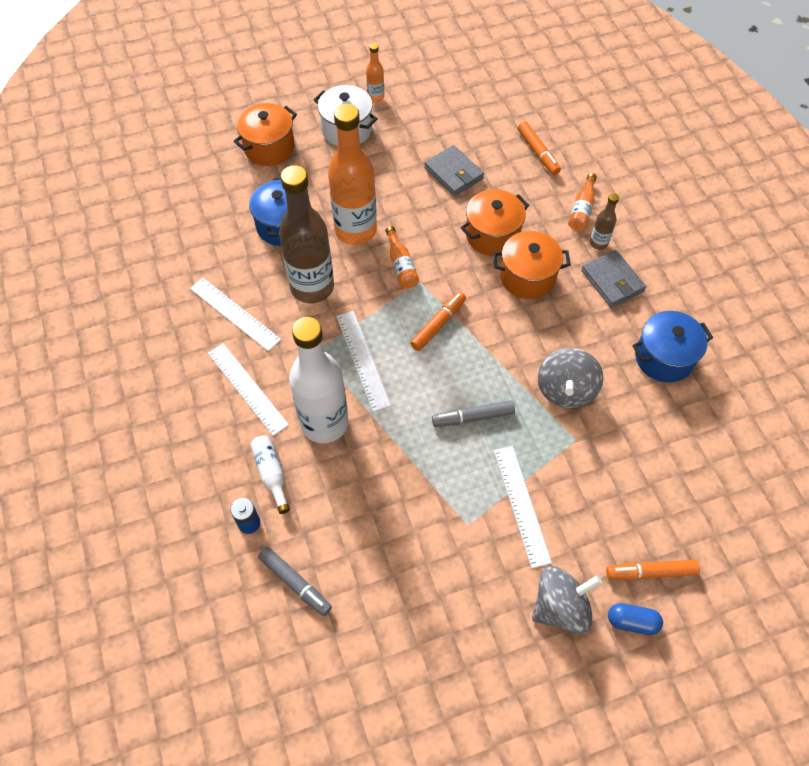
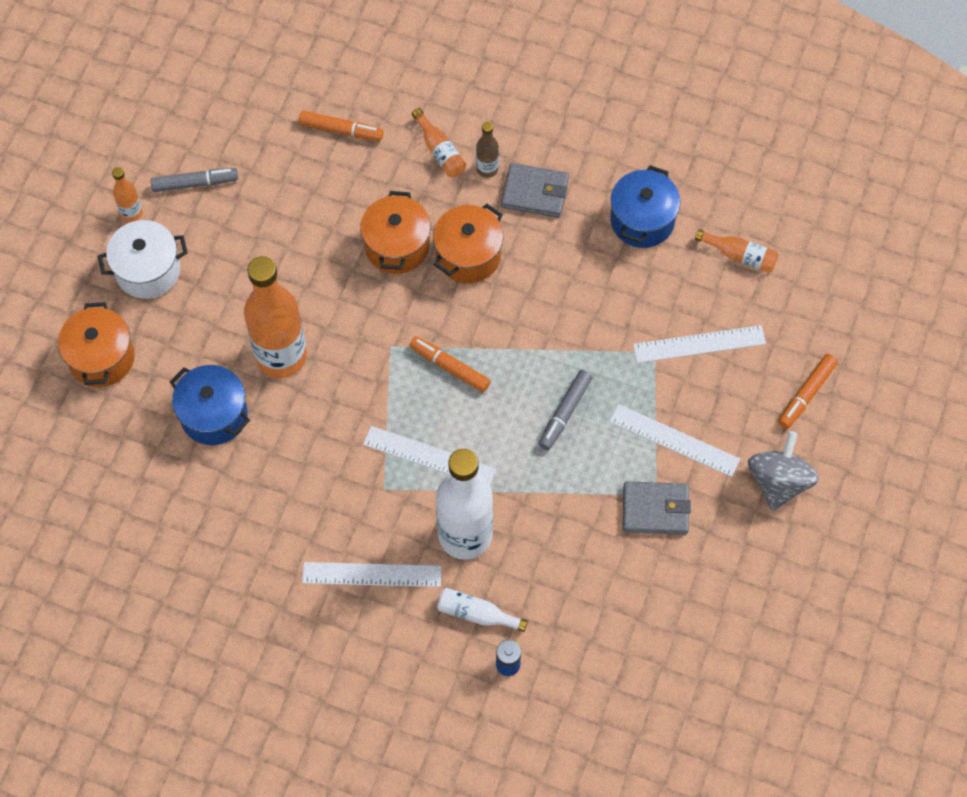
camera: 50 degrees left, 5 degrees up
white ruler [190,278,281,351] -> white ruler moved to [633,325,766,363]
grey marker [258,547,332,616] -> grey marker moved to [151,168,238,192]
brown bottle [279,165,334,303] -> none
orange bottle [386,226,419,289] -> orange bottle moved to [695,229,779,273]
orange marker [410,292,466,351] -> orange marker turned 45 degrees counterclockwise [410,336,490,392]
grey wallet [424,145,484,196] -> grey wallet moved to [623,481,691,535]
grey spinning top [537,348,603,408] -> none
blue capsule [608,603,663,635] -> none

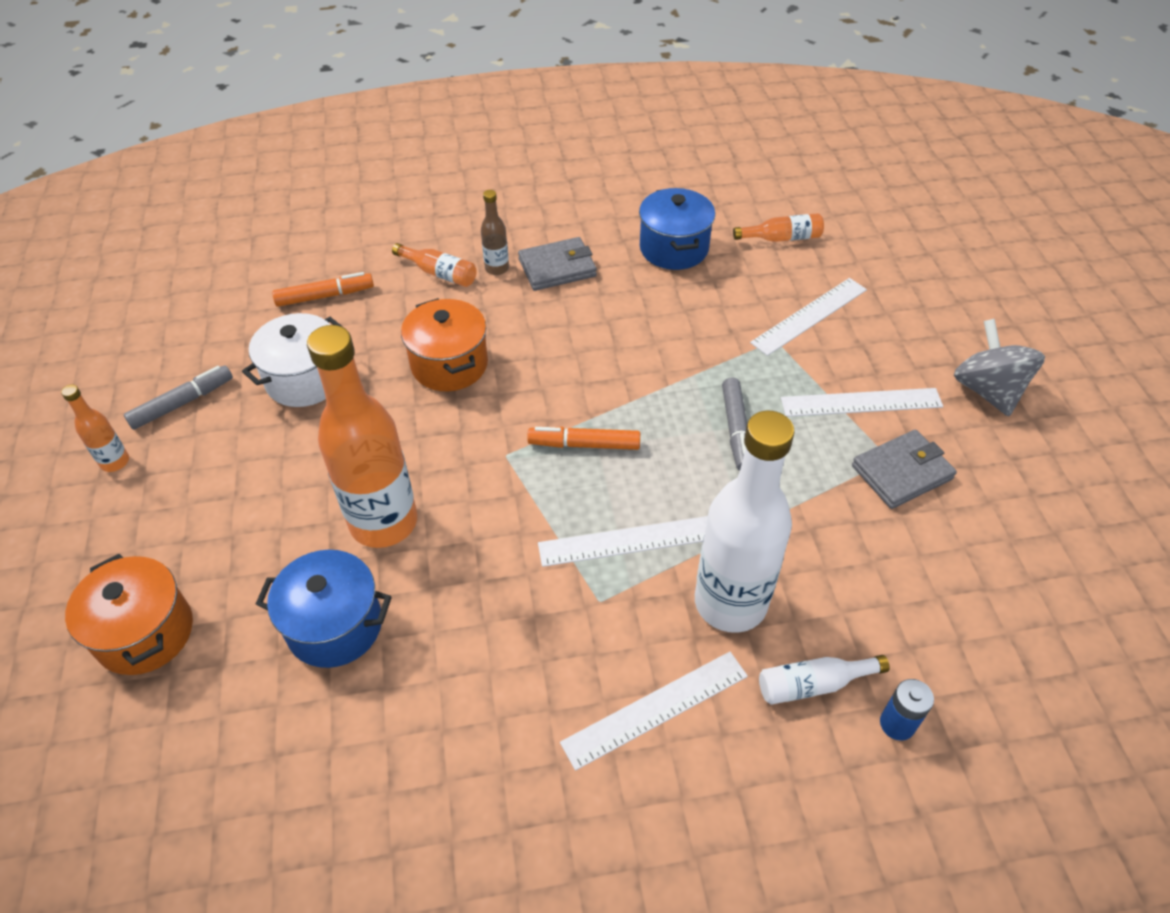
camera: 30 degrees left, 15 degrees down
white pot [97,220,188,299] -> white pot moved to [242,313,344,407]
orange pot [433,204,503,283] -> none
orange marker [778,354,838,429] -> none

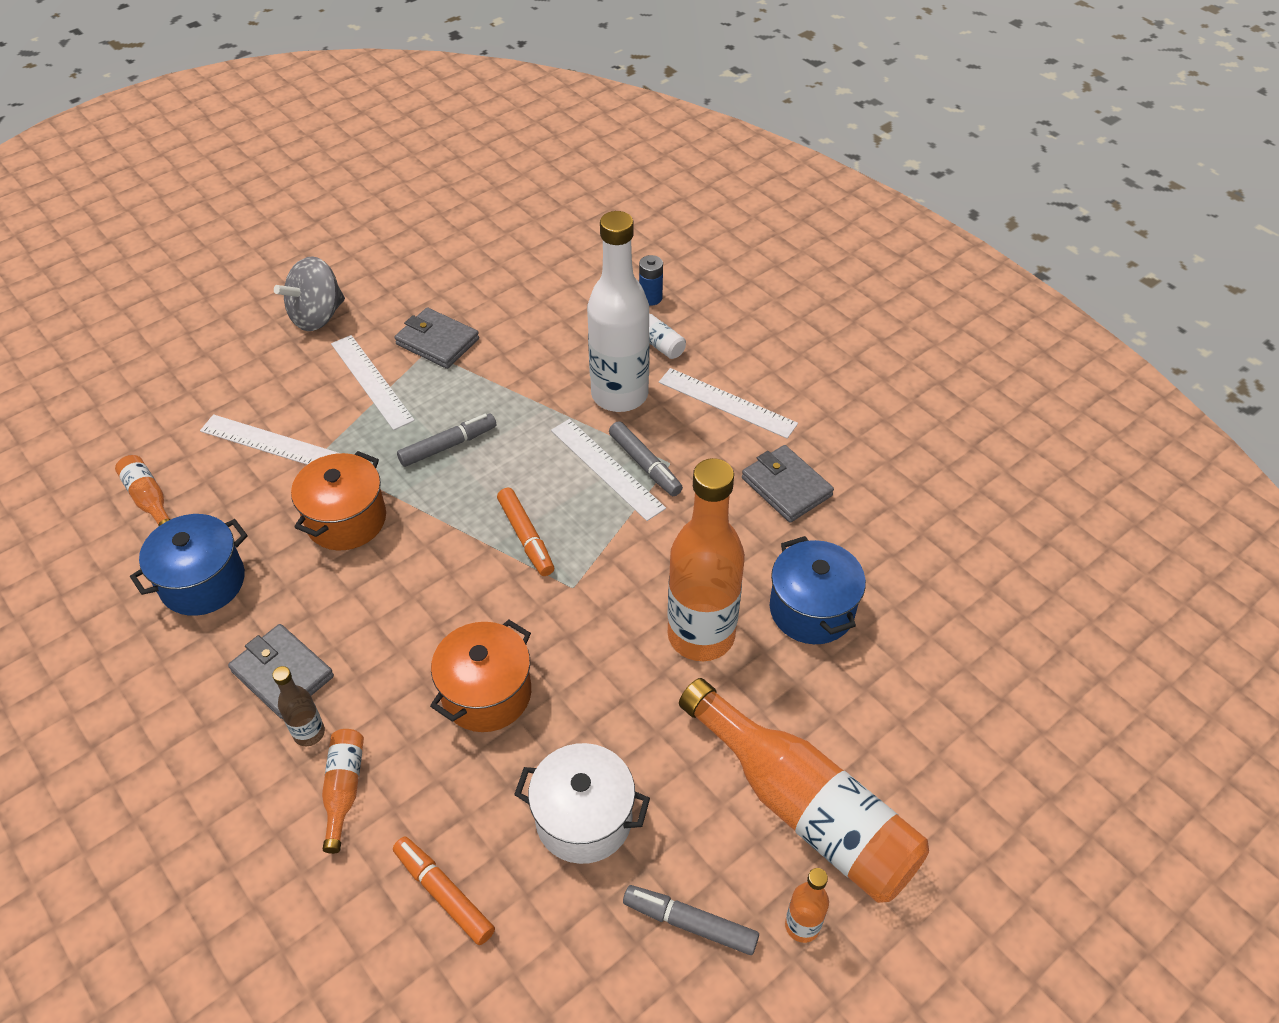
camera: 120 degrees left, 0 degrees up
orange pot [65,554,193,675] -> orange pot moved to [291,451,386,550]
none -> grey marker [609,421,683,496]
none -> orange bottle [679,678,929,903]
none -> grey wallet [742,445,834,523]

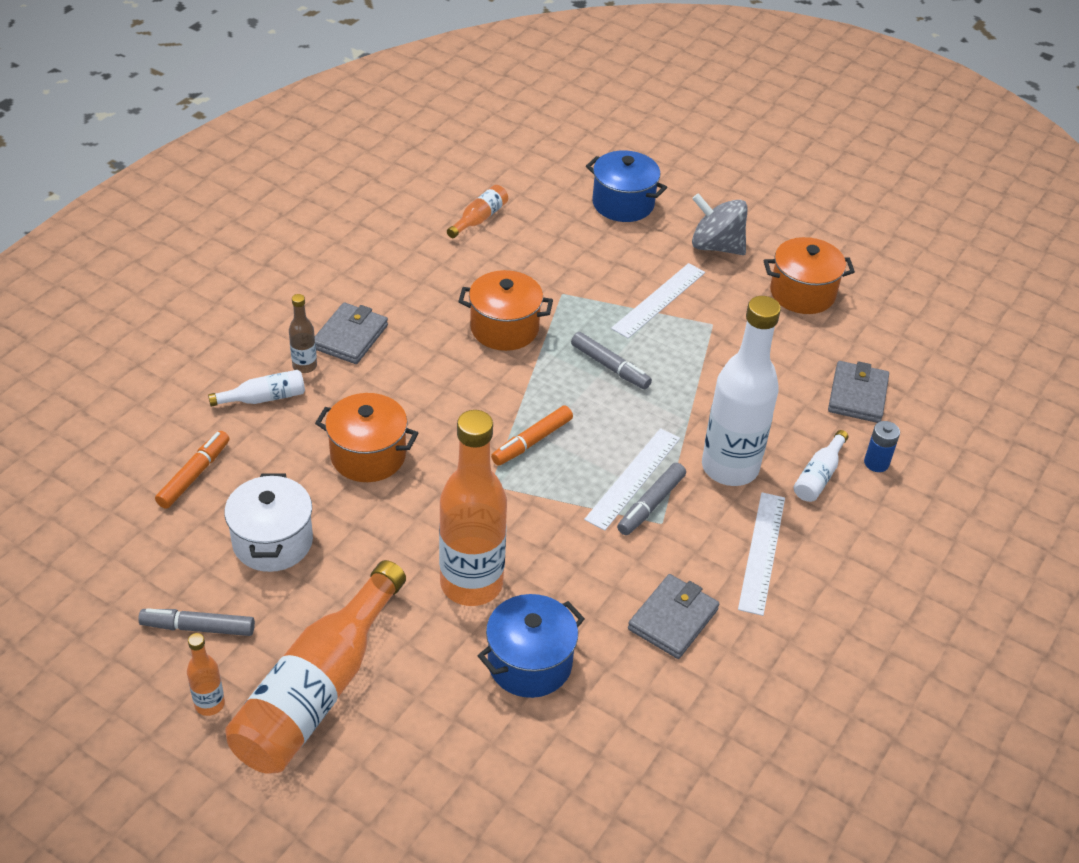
camera: 70 degrees right, 5 degrees down
blue pot [130,514,248,616] -> blue pot moved to [586,150,667,222]
white ruler [200,414,339,465] -> none
orange bottle [322,729,364,854] -> white bottle [208,370,305,407]
grey wallet [394,308,479,369] -> grey wallet moved to [828,361,889,423]
grey marker [623,885,759,955] -> grey marker turned 90 degrees counterclockwise [138,608,255,636]
none -> orange pot [764,237,855,314]

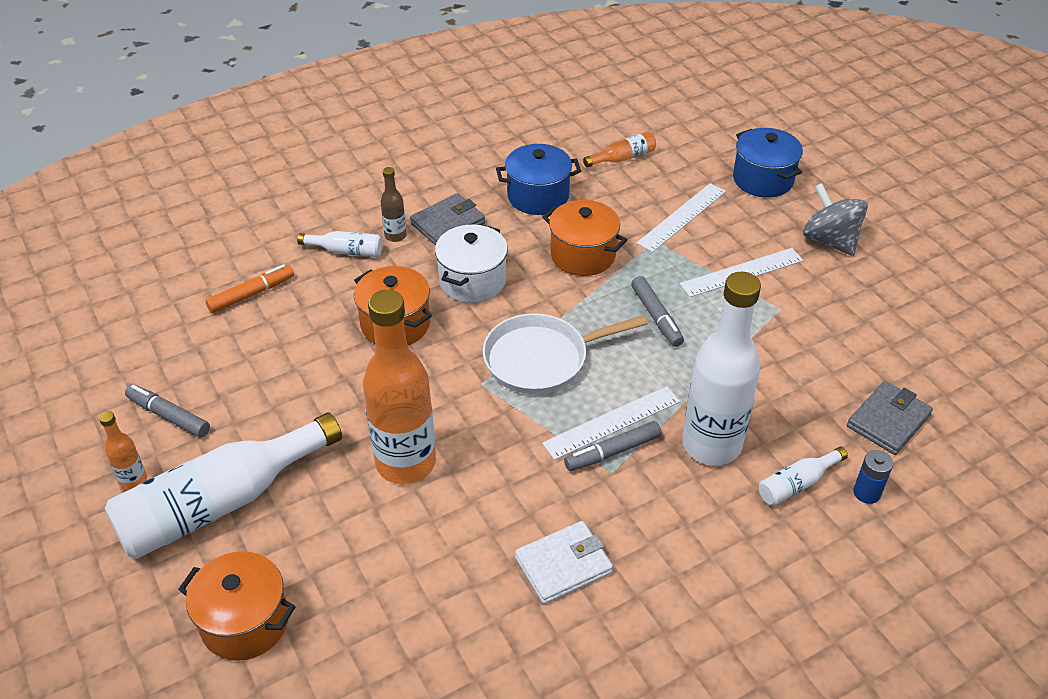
camera: 30 degrees right, 0 degrees up
white pot [224,473,313,572] -> white pot moved to [435,224,508,303]
orange bottle [225,560,406,774] -> white bottle [105,412,342,559]
blue pot [478,594,585,698] -> blue pot moved to [496,144,581,215]
orange marker [491,406,573,466] -> white pan [483,313,648,394]
grey wallet [628,574,719,659] -> white wallet [515,521,613,604]
white ruler [738,492,785,616] -> white ruler moved to [636,183,726,252]
orange pot [764,237,855,314] -> orange pot moved to [178,551,296,661]

